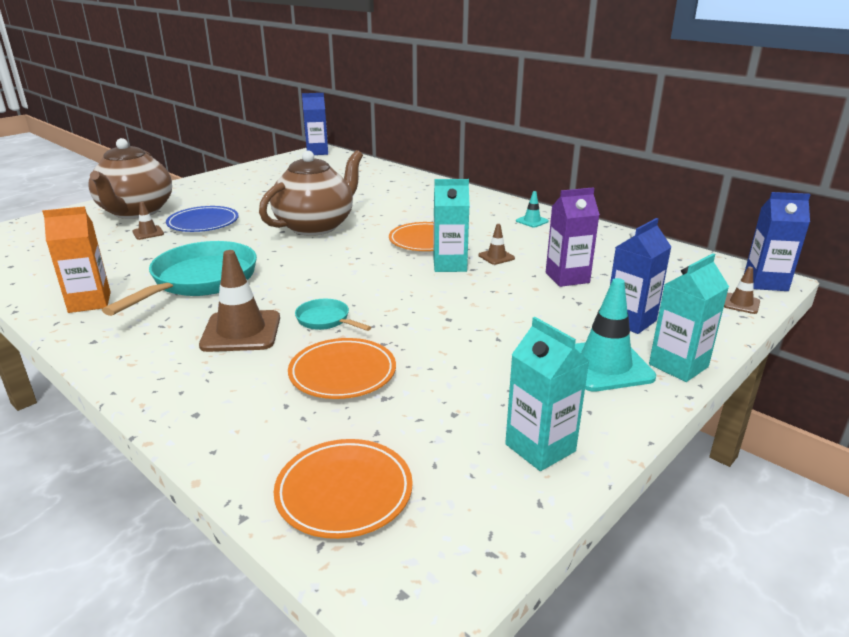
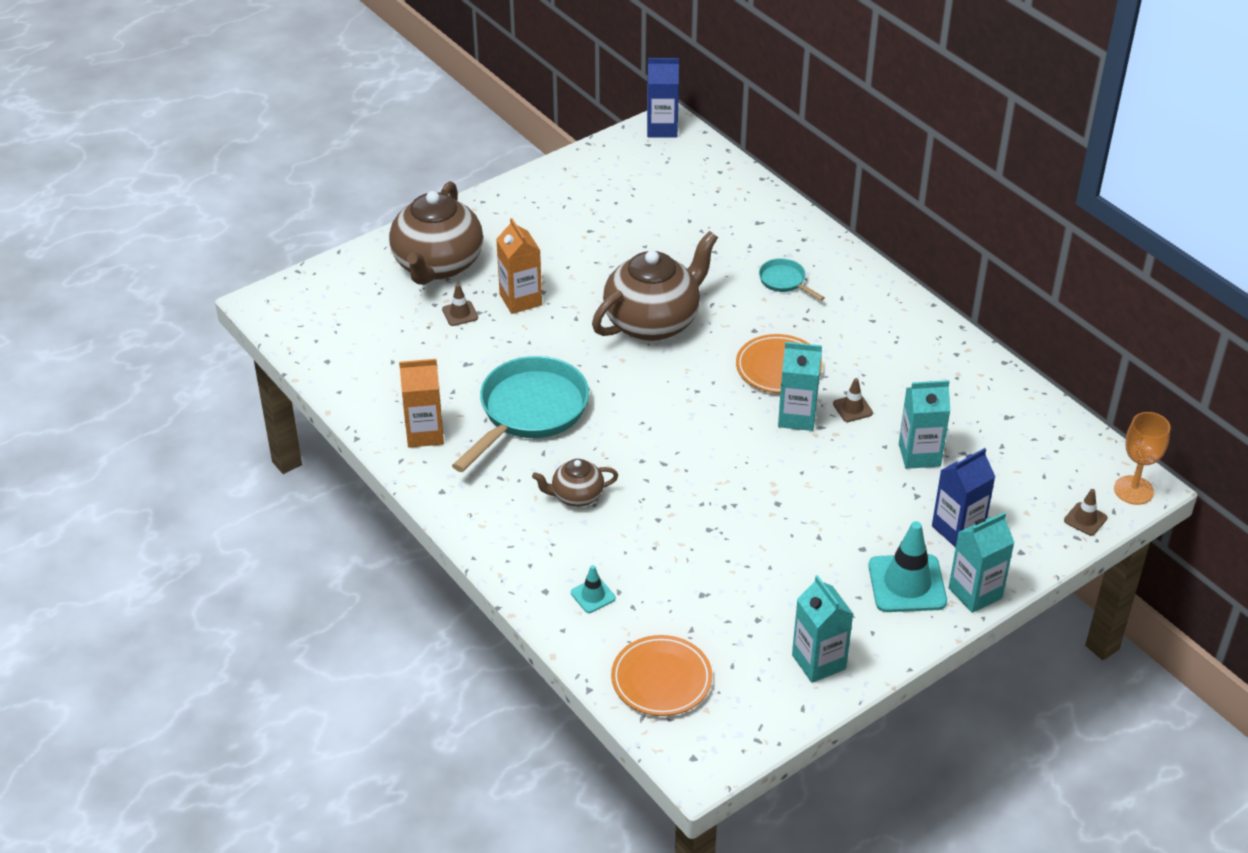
camera: 10 degrees right, 15 degrees up
blue plate [166,206,239,232] -> orange carton [496,218,542,314]
brown traffic cone [199,250,280,352] -> brown teapot [532,459,618,507]
orange plate [288,338,396,399] -> none
turquoise pan [295,299,371,331] -> turquoise pan moved to [759,258,825,301]
turquoise traffic cone [516,191,549,228] -> turquoise traffic cone moved to [571,565,616,613]
purple carton [546,187,600,287] -> turquoise carton [899,380,950,469]
blue carton [744,192,811,291] -> orange goblet [1114,412,1170,505]

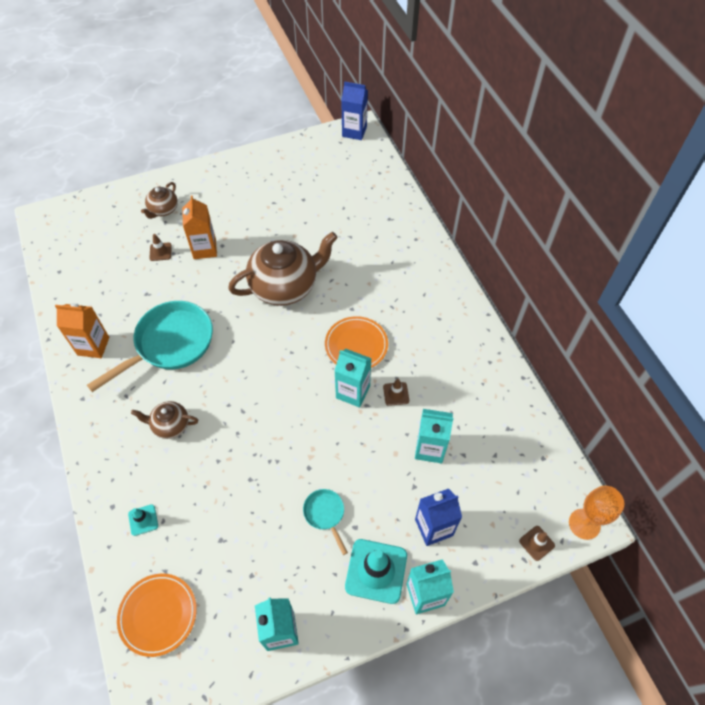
camera: 15 degrees right, 15 degrees up
brown teapot [389,181,483,285] -> brown teapot [141,182,178,219], size x0.49
turquoise pan [759,258,825,301] -> turquoise pan moved to [303,489,348,555]

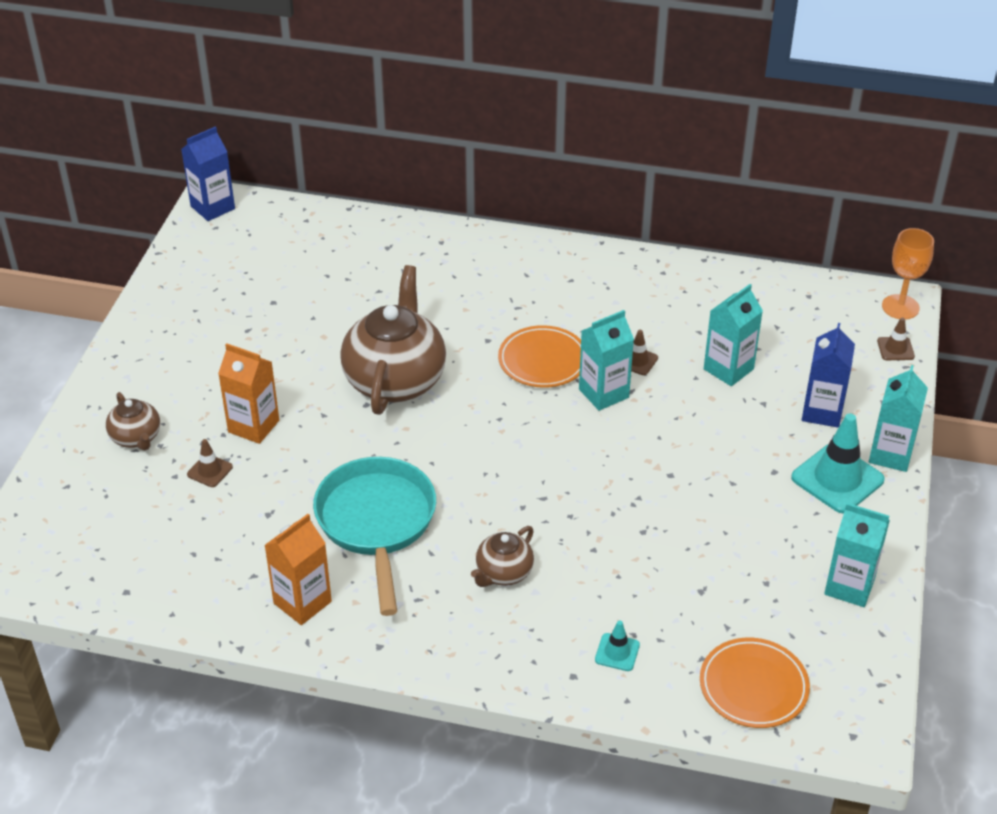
camera: 55 degrees left, 15 degrees down
turquoise pan [303,489,348,555] -> none

